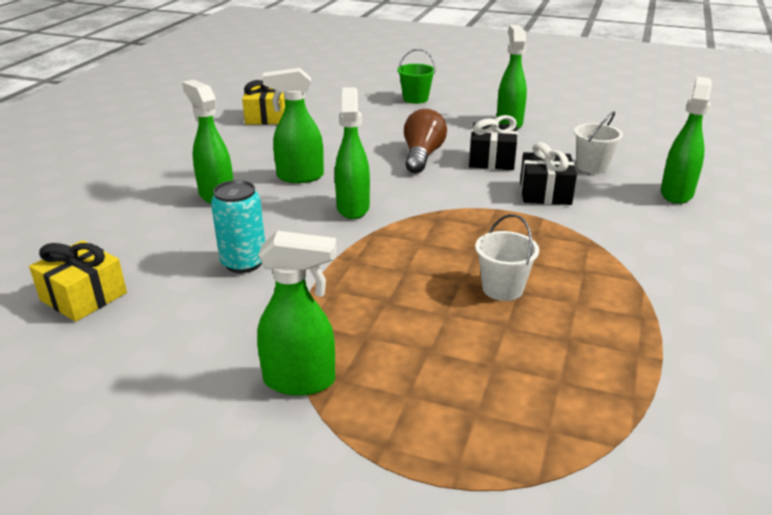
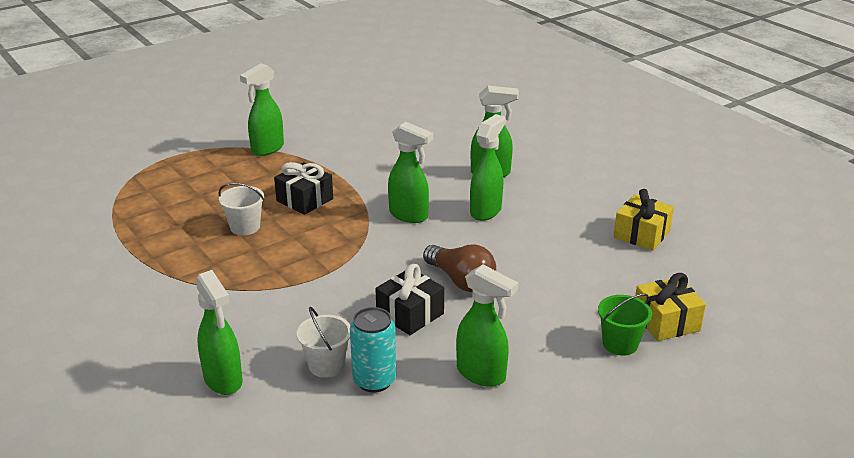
camera: 125 degrees right, 0 degrees up
yellow gift [29,240,127,322] -> yellow gift moved to [635,273,706,341]
turquoise can [211,180,265,273] -> turquoise can moved to [350,307,396,392]
black gift [520,142,577,205] -> black gift moved to [274,162,333,215]

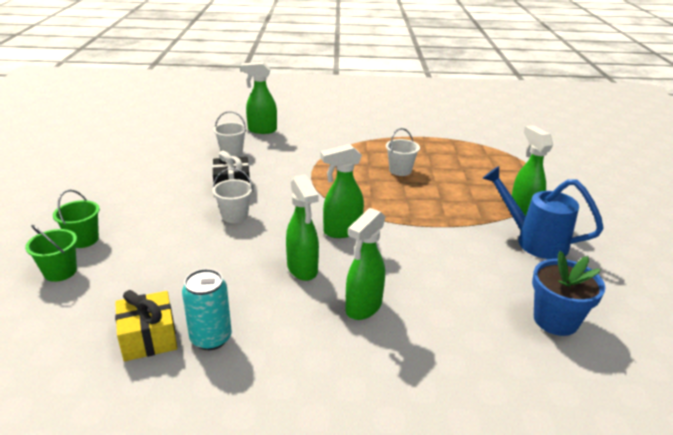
camera: 125 degrees right, 0 degrees up
black gift [274,162,333,215] -> none
turquoise can [350,307,396,392] -> turquoise can moved to [182,269,232,350]
brown light bulb [423,245,496,292] -> white bucket [212,168,253,223]
green spray bottle [456,264,518,387] -> none
yellow gift [635,273,706,341] -> green bucket [25,225,77,282]
none -> blue watering can [482,166,604,259]
none -> blue flower pot [532,251,606,336]

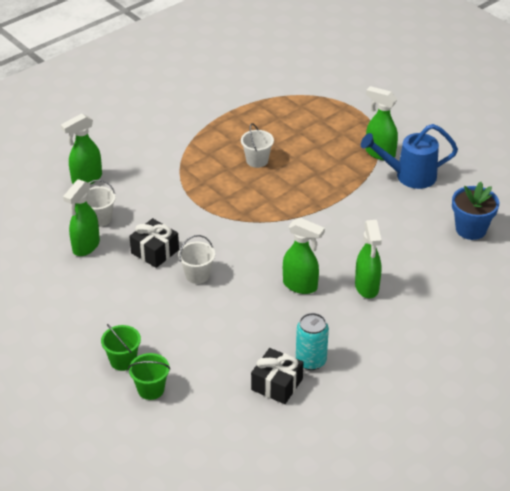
camera: 40 degrees left, 10 degrees up
yellow gift [115,290,177,361] -> black gift [251,348,304,404]
green spray bottle [320,144,364,238] -> green spray bottle moved to [63,179,100,256]

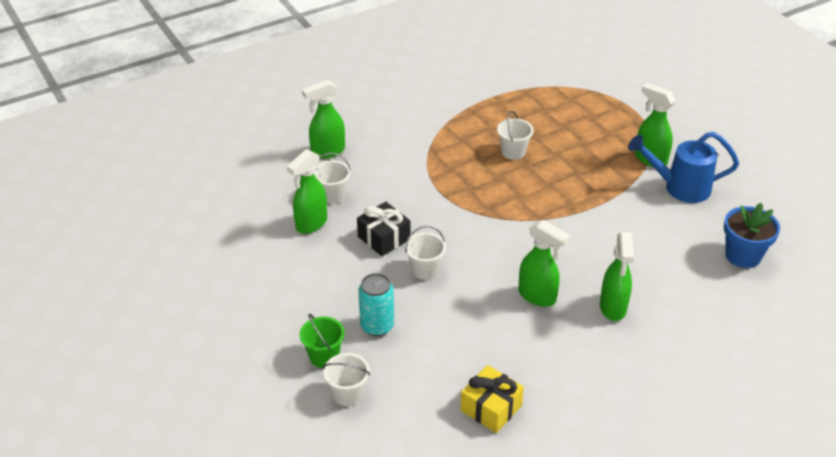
camera: 10 degrees right, 0 degrees up
green bucket [128,353,170,400] -> white bucket [323,353,370,406]
black gift [251,348,304,404] -> yellow gift [460,365,524,433]
turquoise can [296,313,329,370] -> turquoise can moved to [358,273,394,336]

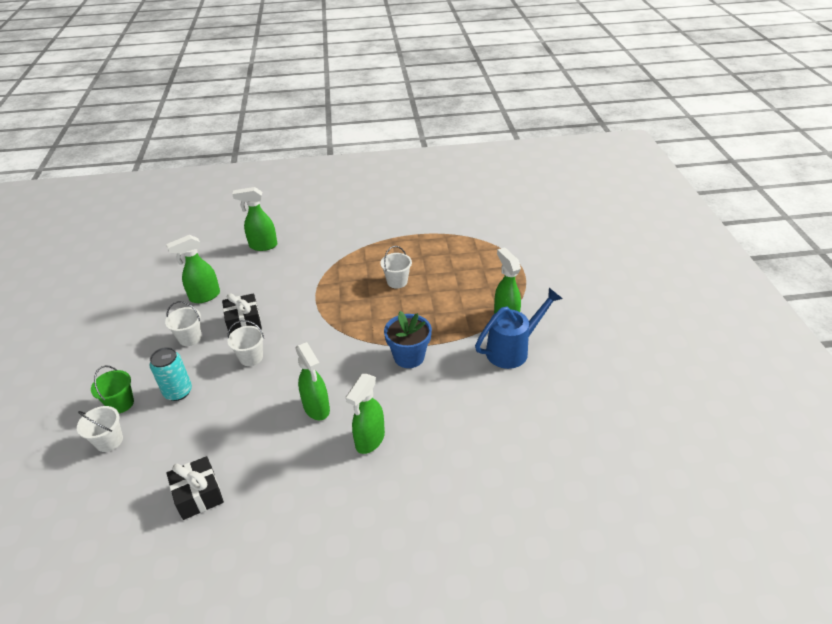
camera: 25 degrees right, 0 degrees up
white bucket [314,153,351,204] -> white bucket moved to [165,301,202,346]
yellow gift [460,365,524,433] -> black gift [167,456,224,520]
blue watering can [628,132,739,203] -> blue watering can turned 120 degrees clockwise [475,288,563,369]
blue flower pot [724,203,780,268] -> blue flower pot moved to [384,311,432,368]

